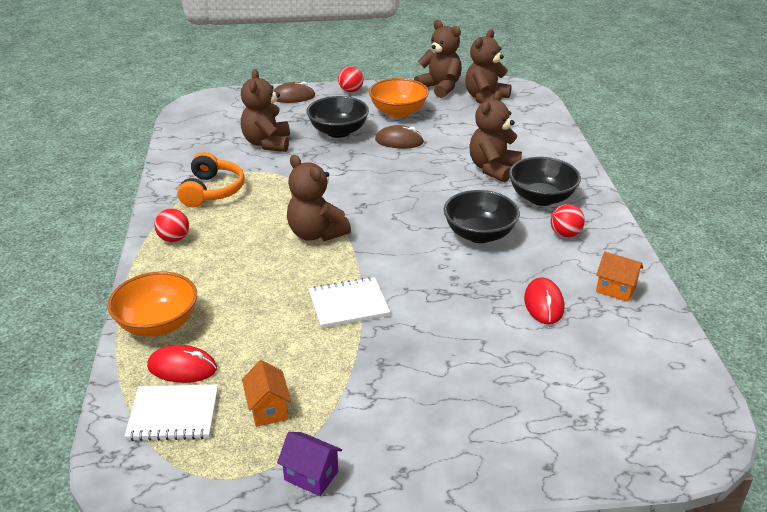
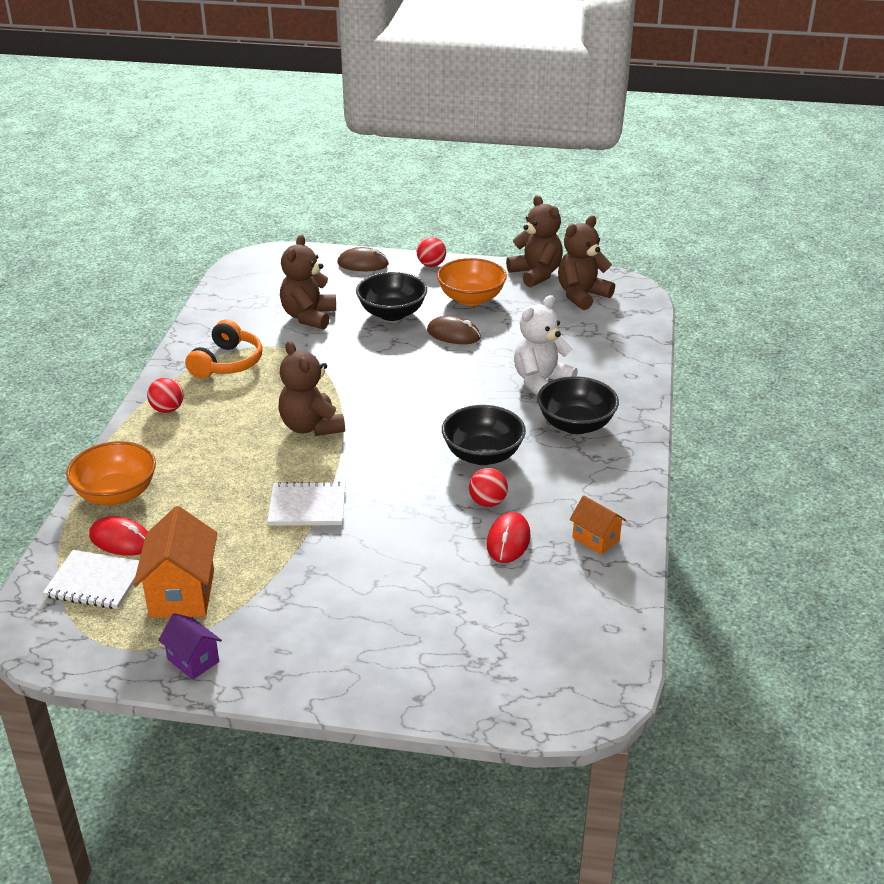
camera: 15 degrees right, 0 degrees up
orange house [242,360,291,427] -> orange house [133,506,217,618], size x1.75
brown teddy bear [470,91,522,183] -> white teddy bear [514,295,578,396]
red ball [550,204,585,238] -> red ball moved to [469,468,508,507]

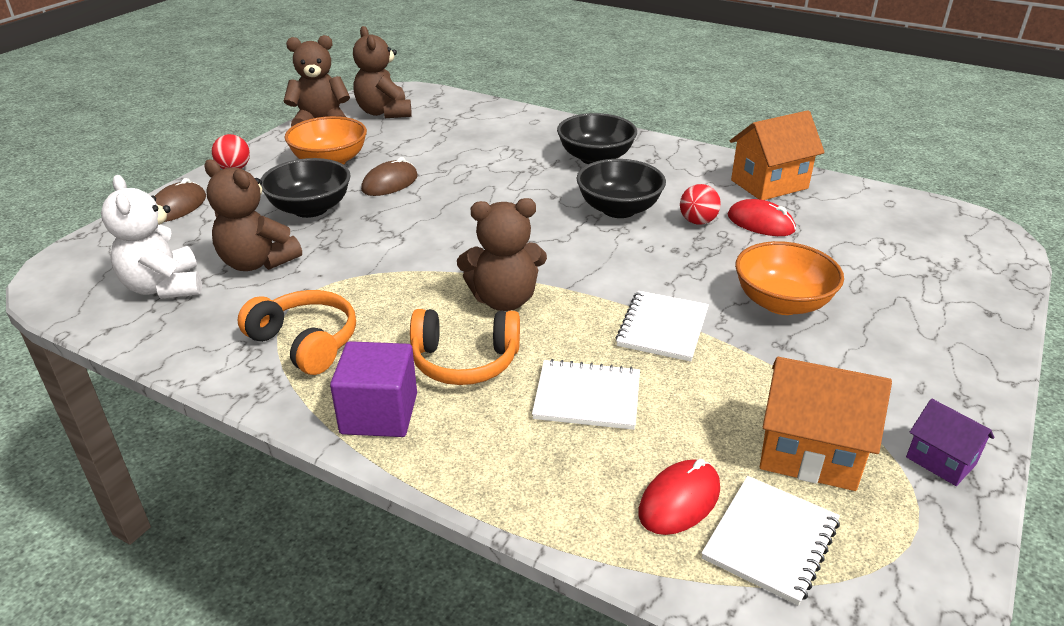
camera: 70 degrees left, 0 degrees up
orange bowl [66,441,156,505] -> orange bowl moved to [735,241,844,315]
red ball [147,377,183,413] -> purple cube [330,341,417,437]
purple house [158,613,222,680] -> purple house turned 75 degrees clockwise [906,398,994,486]
white teddy bear [514,295,578,396] -> white teddy bear moved to [101,175,202,299]
orange house [570,495,626,554] -> orange house [730,110,825,200], size x1.75
none -> orange headphones [410,309,520,385]
none -> white notebook [532,359,640,430]

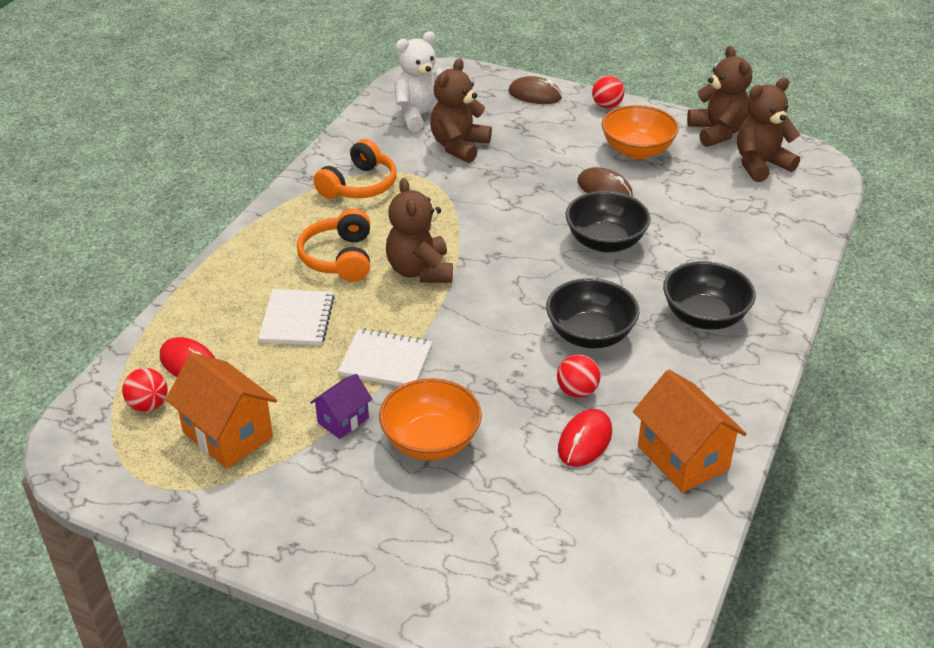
camera: 85 degrees right, 5 degrees up
black bowl [261,158,351,218] -> black bowl moved to [566,191,651,252]
purple cube [330,341,417,437] -> none
white notebook [701,476,840,606] -> red ball [122,368,168,412]
orange house [760,357,892,491] -> orange house turned 60 degrees counterclockwise [166,352,277,469]
purple house [906,398,994,486] -> purple house moved to [310,374,373,439]

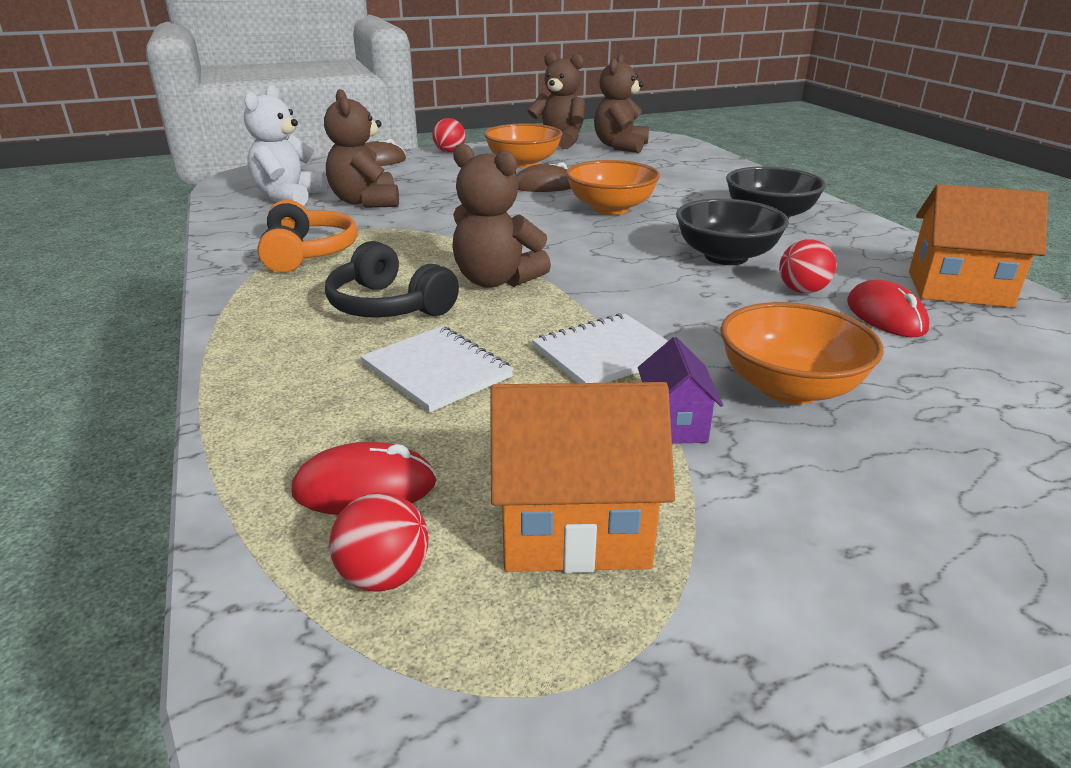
camera: 45 degrees left, 10 degrees down
orange headphones [297,209,370,282] -> black headphones [325,241,459,318]
black bowl [566,191,651,252] -> orange bowl [566,160,660,215]

